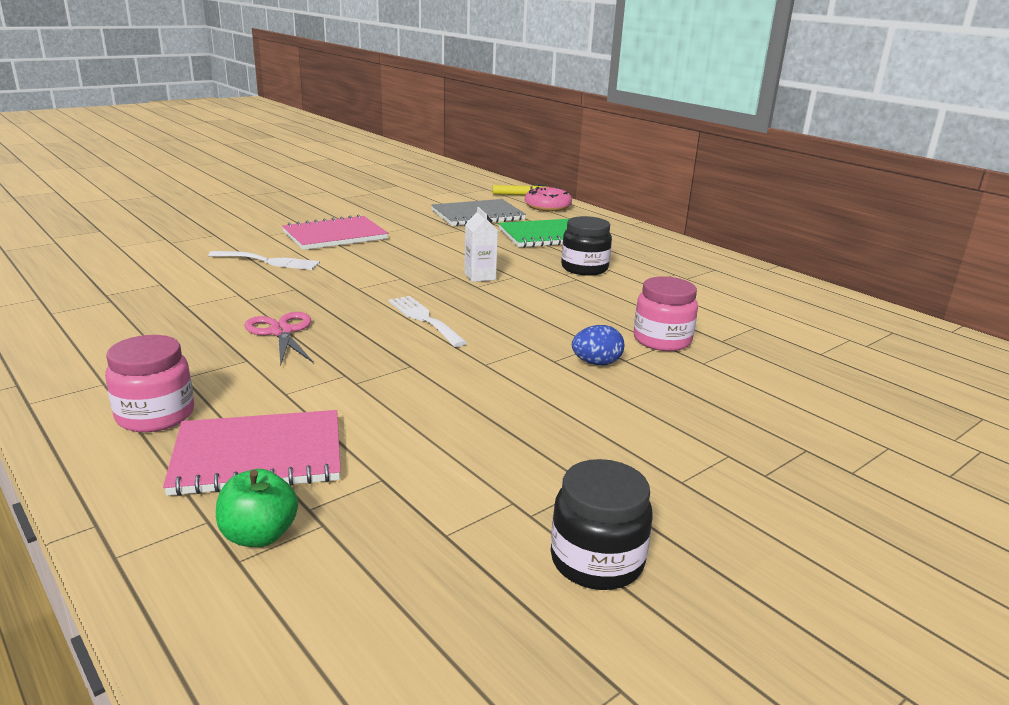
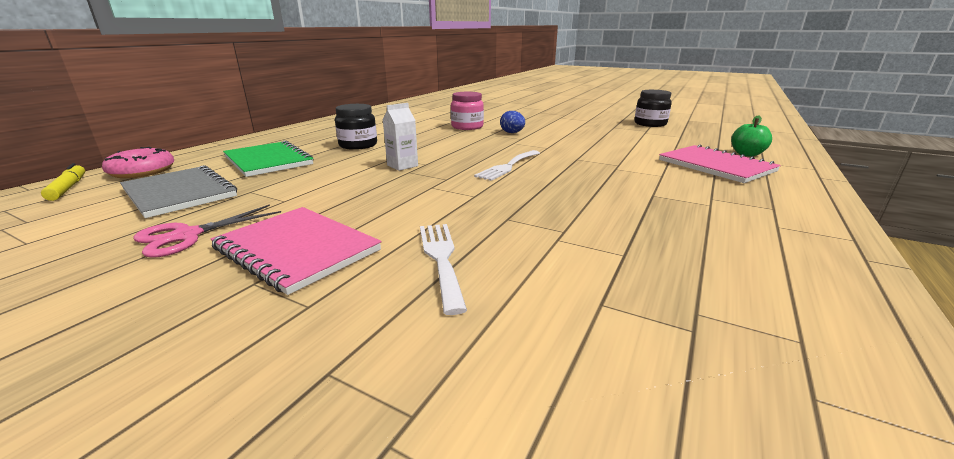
camera: 110 degrees left, 0 degrees up
pink jar [105,335,194,432] -> none
pink scissors [244,312,313,366] -> pink scissors moved to [133,204,281,258]

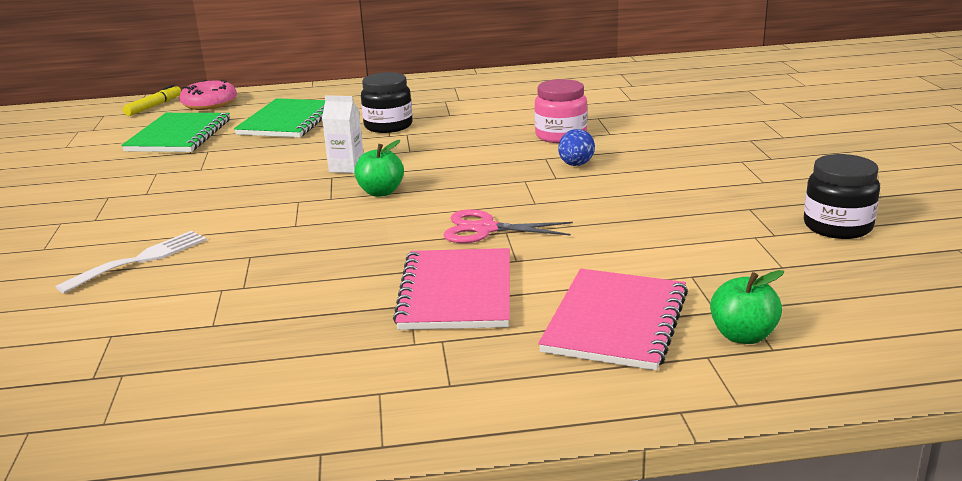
camera: 55 degrees right, 0 degrees up
grey notebook [120,165,237,218] -> green notebook [121,113,230,152]
pink scissors [133,204,281,258] -> pink scissors moved to [443,209,573,243]
pink notebook [210,207,381,295] -> pink notebook moved to [393,248,510,330]
white fork [474,150,540,181] -> none
none -> green apple [354,140,404,197]

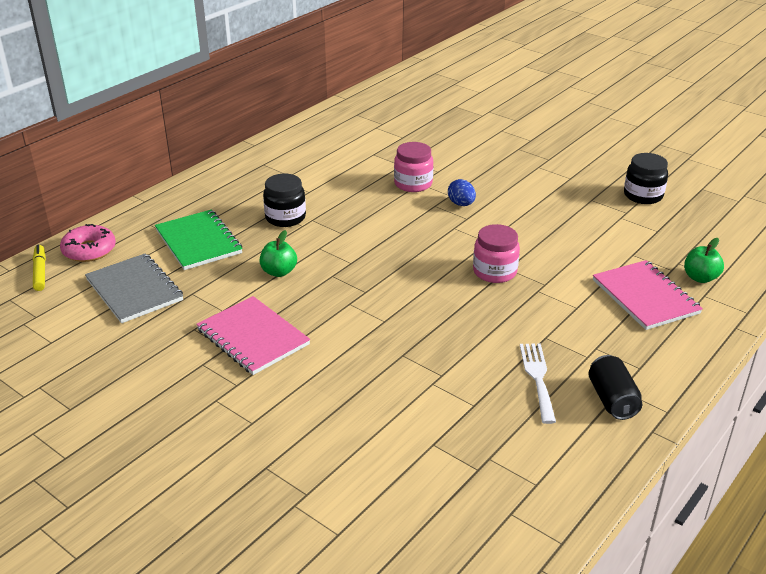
camera: 45 degrees left, 10 degrees up
white fork [56,231,207,293] -> white fork moved to [520,343,556,424]
green notebook [121,113,230,152] -> grey notebook [85,253,183,323]
white carton [322,95,364,173] -> none
green apple [354,140,404,197] -> green apple moved to [260,230,297,277]
pink notebook [393,248,510,330] -> pink notebook moved to [196,296,310,375]
pink scissors [443,209,573,243] -> pink jar [473,224,520,283]
none -> black can [588,355,642,420]

